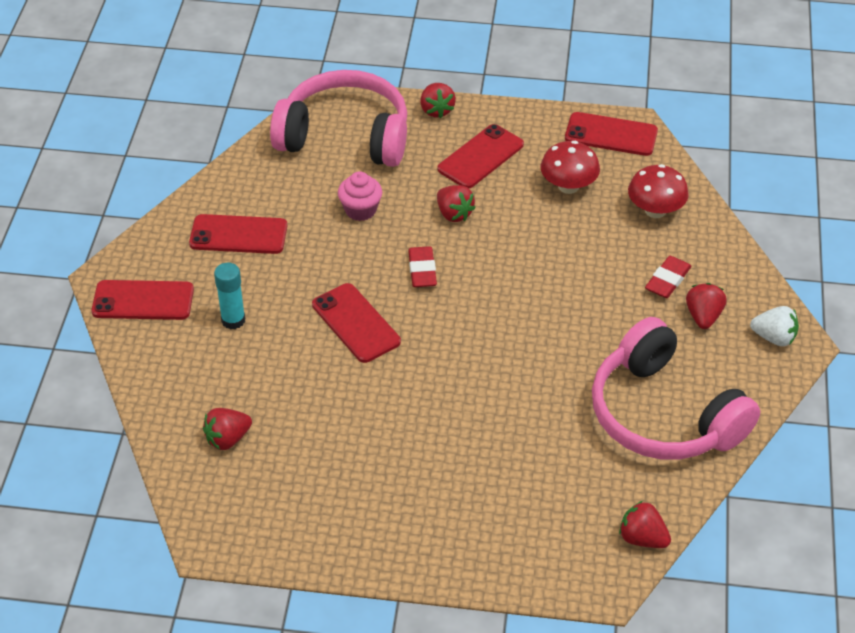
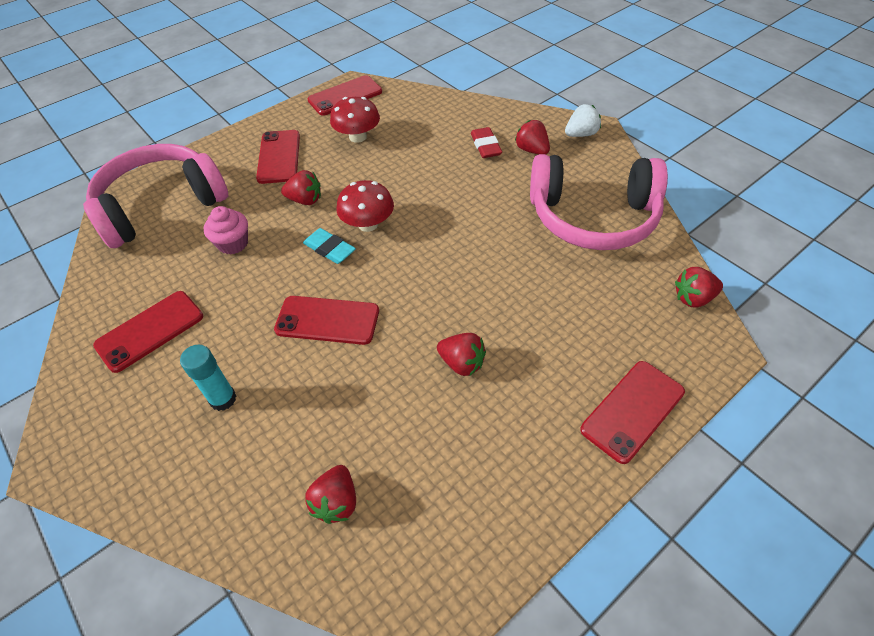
camera: 45 degrees left, 5 degrees up
red phone [91,280,194,320] -> red phone moved to [580,361,685,464]
red eraser [408,246,437,287] -> turquoise eraser [303,228,356,264]
red strawberry [420,83,456,118] -> red strawberry moved to [437,333,486,376]
red mushroom [628,164,689,218] -> red mushroom moved to [336,180,394,232]

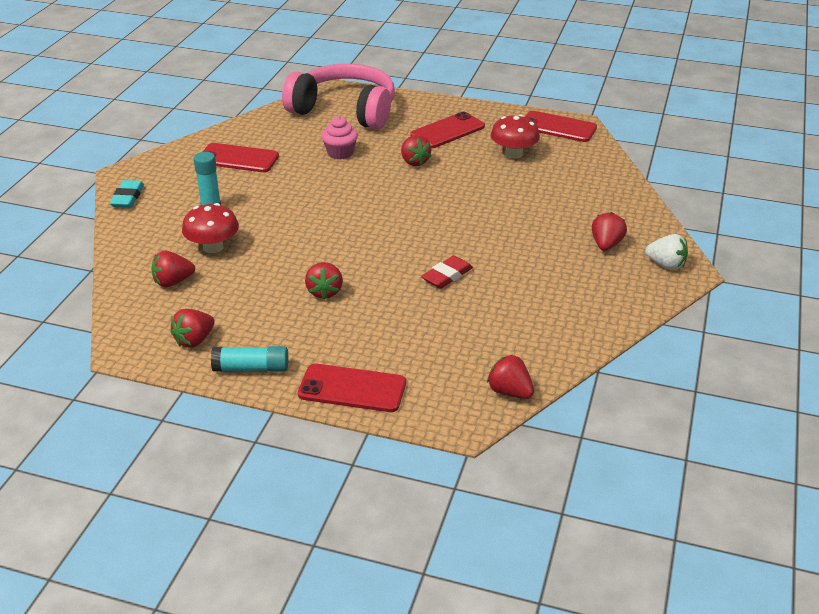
camera: 55 degrees right, 15 degrees down
red phone [274,296,379,345] -> none
turquoise eraser [303,228,356,264] -> turquoise eraser moved to [110,180,144,208]
red mushroom [336,180,394,232] -> red mushroom moved to [182,203,239,253]
red eraser [471,127,502,158] -> red eraser moved to [421,256,473,289]
pink headphones [530,154,668,250] -> none
none -> red strawberry [170,309,215,348]
none -> turquoise glue stick [211,346,288,372]

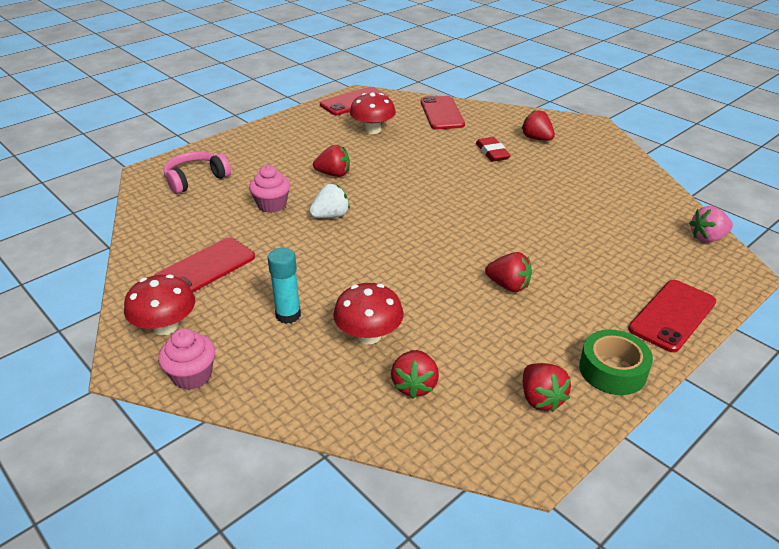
camera: 60 degrees left, 0 degrees up
turquoise eraser [110,180,144,208] -> pink cupcake [158,328,215,390]
turquoise glue stick [211,346,288,372] -> green tape [579,330,653,395]
pink headphones [282,64,395,129] -> pink headphones [164,152,231,194], size x0.52
red phone [411,112,485,148] -> red phone moved to [421,96,465,129]
red eraser [421,256,473,289] -> red eraser moved to [476,137,511,162]
red strawberry [487,355,534,399] -> pink strawberry [689,206,733,243]
white strawberry [645,234,688,270] -> white strawberry moved to [309,184,350,218]
none -> red mushroom [124,275,195,335]

